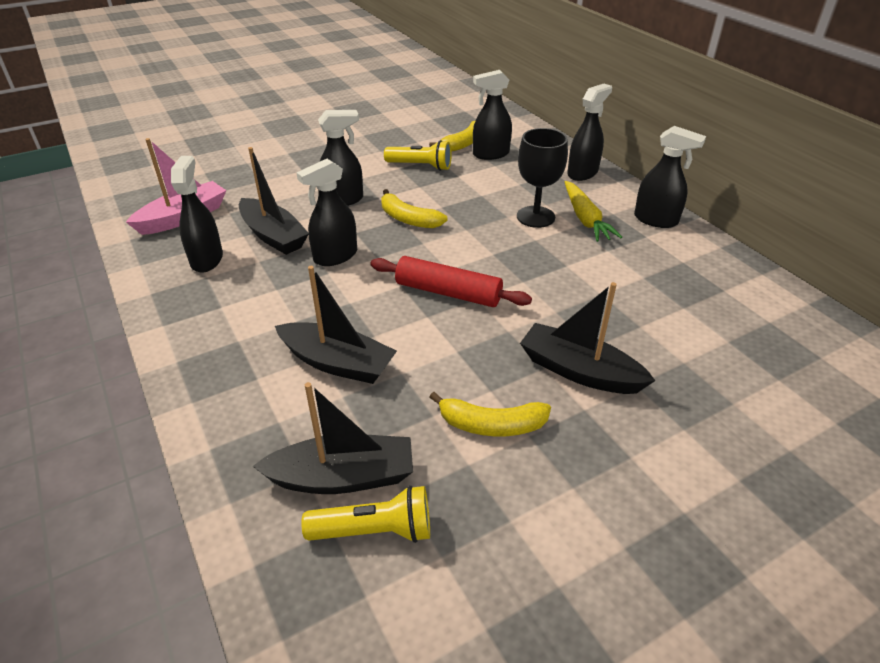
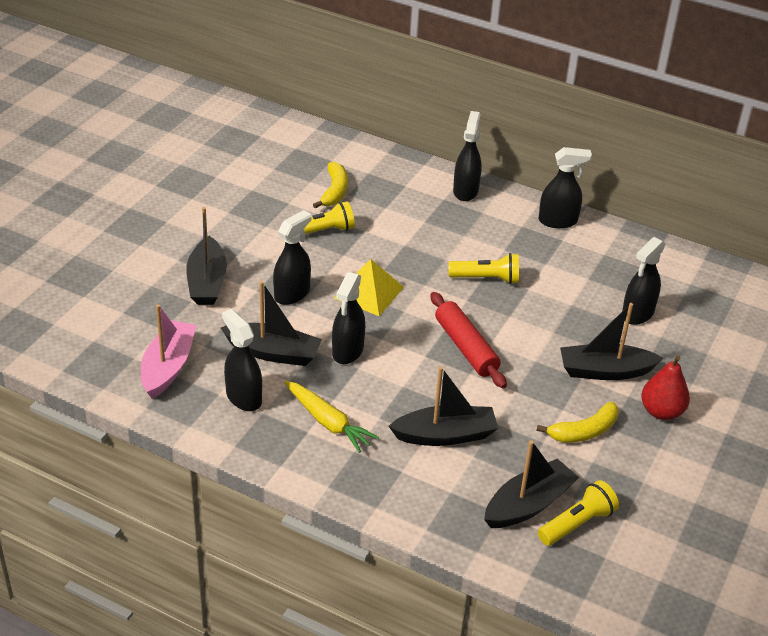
camera: 35 degrees left, 0 degrees up
red rolling pin [370,256,532,307] -> red rolling pin turned 75 degrees clockwise [431,292,507,388]
yellow banana [381,189,448,228] -> yellow pyramid [334,259,404,316]
black spray bottle [473,70,512,160] -> black spray bottle moved to [622,237,665,325]
black goblet [517,128,568,228] -> none
yellow carrot [565,181,622,242] -> yellow carrot moved to [284,381,379,453]
none -> black boat [186,207,227,305]
none -> yellow flashlight [449,253,519,284]
none -> red pear [641,356,690,420]

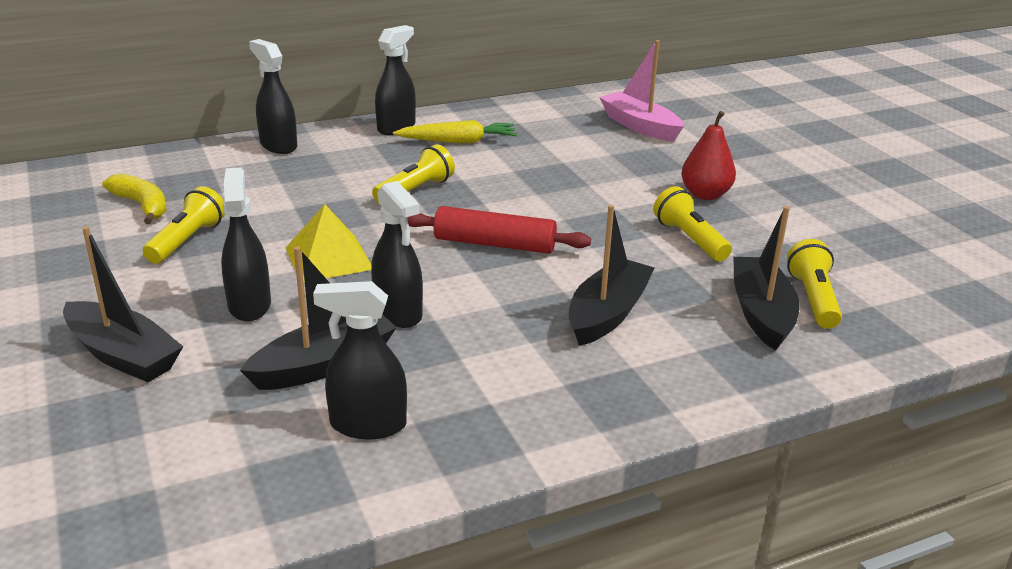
camera: 50 degrees left, 10 degrees down
pink boat [141,304,196,399] -> pink boat moved to [599,40,684,142]
yellow carrot [284,381,379,453] -> yellow carrot moved to [393,120,517,143]
yellow banana [537,402,619,442] -> yellow flashlight [653,186,732,262]
black boat [560,303,663,380] -> none
black spray bottle [622,237,665,325] -> none

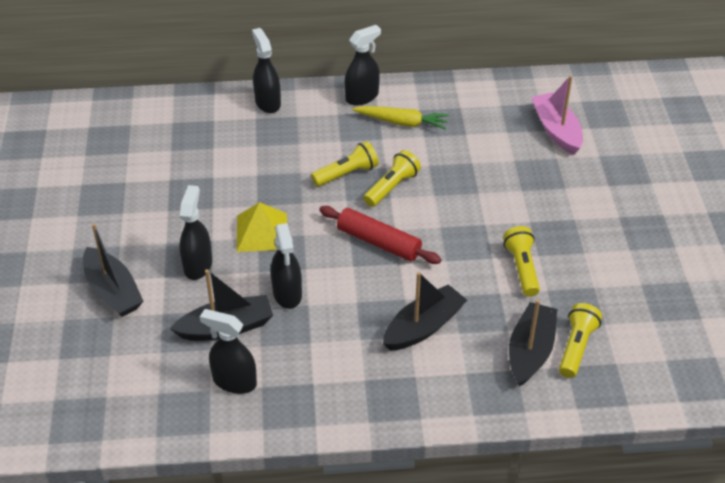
camera: 20 degrees right, 15 degrees up
yellow banana [102,173,167,224] -> none
yellow flashlight [143,186,225,264] -> yellow flashlight moved to [363,150,421,207]
red pear [681,111,736,200] -> none

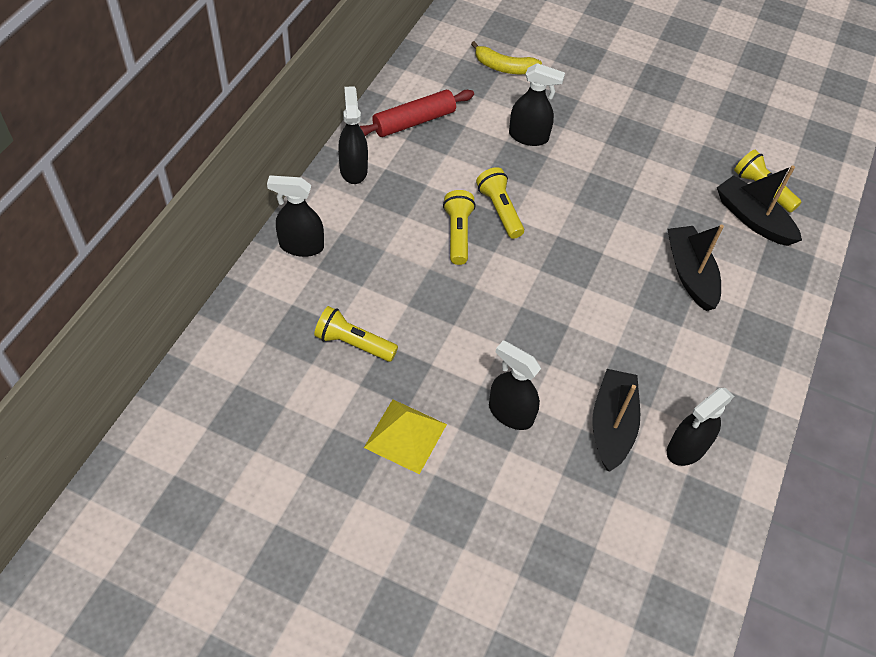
camera: 65 degrees left, 10 degrees up
black boat [83,223,144,317] -> none
yellow pyramid [237,202,287,252] -> yellow pyramid moved to [364,400,447,474]
black spray bottle [271,223,302,309] -> black spray bottle moved to [509,63,565,146]
red rolling pin [319,206,441,264] -> red rolling pin moved to [360,90,474,137]
yellow carrot [352,106,449,130] -> none
yellow flashlight [503,226,540,297] -> yellow flashlight moved to [314,306,398,362]
pink boat [531,75,583,155] -> yellow banana [471,41,542,74]

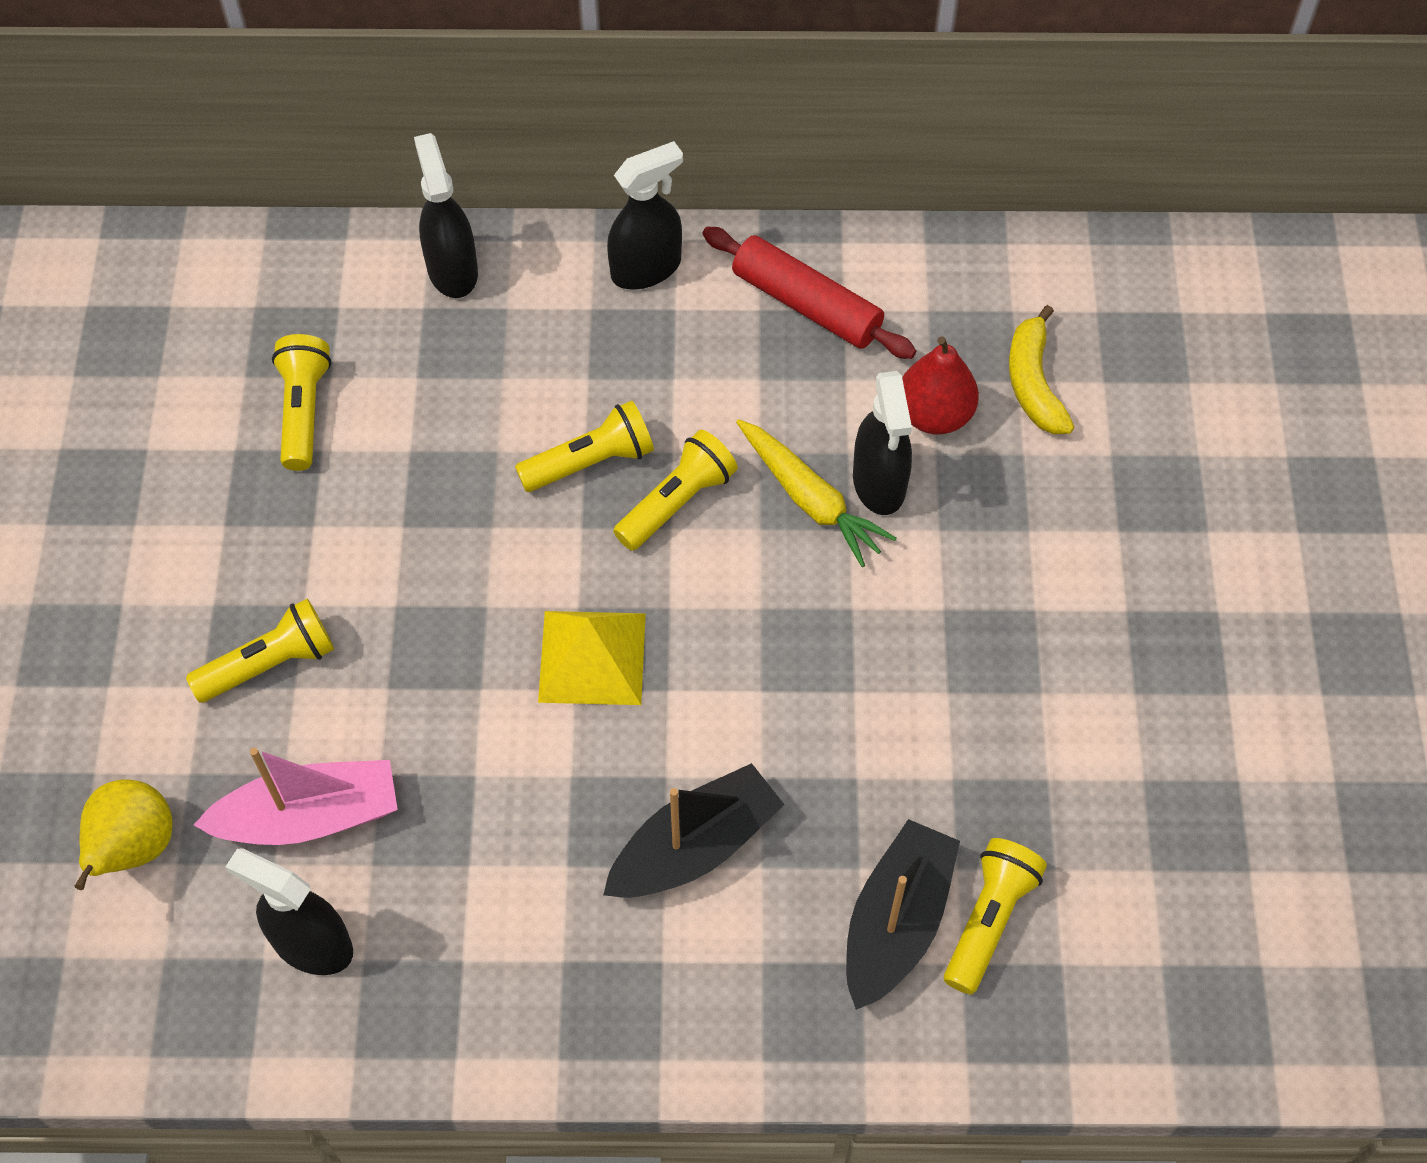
camera: 70 degrees right, 5 degrees up
yellow pyramid [364,400,447,474] -> yellow pyramid moved to [538,611,646,705]
black spray bottle [489,340,541,430] -> yellow flashlight [186,598,334,703]
black boat [593,369,640,472] -> pink boat [194,748,398,845]
none -> yellow pear [75,779,173,890]
none -> yellow carrot [736,419,896,567]
none -> red pear [902,337,979,434]

